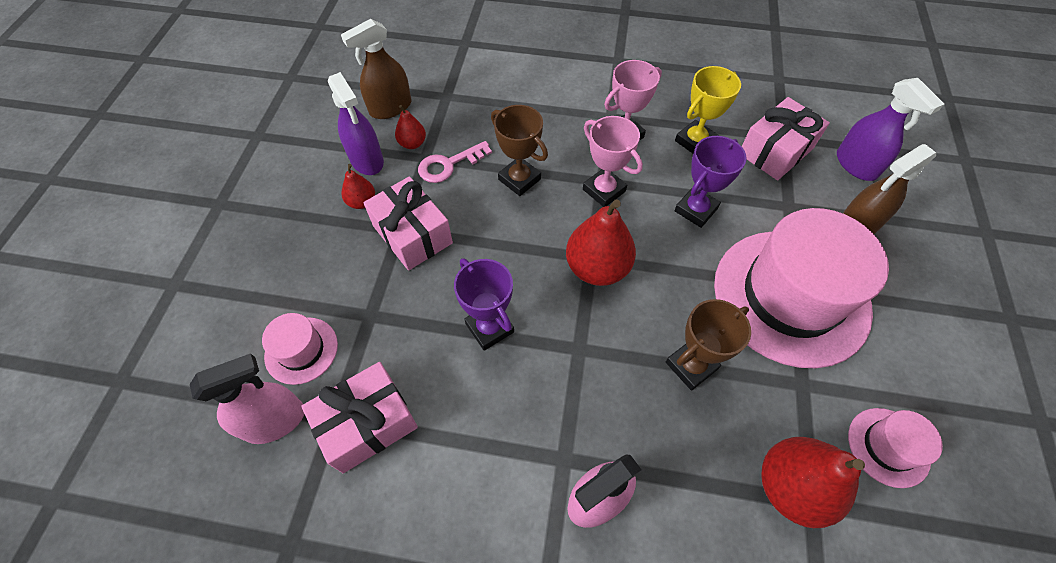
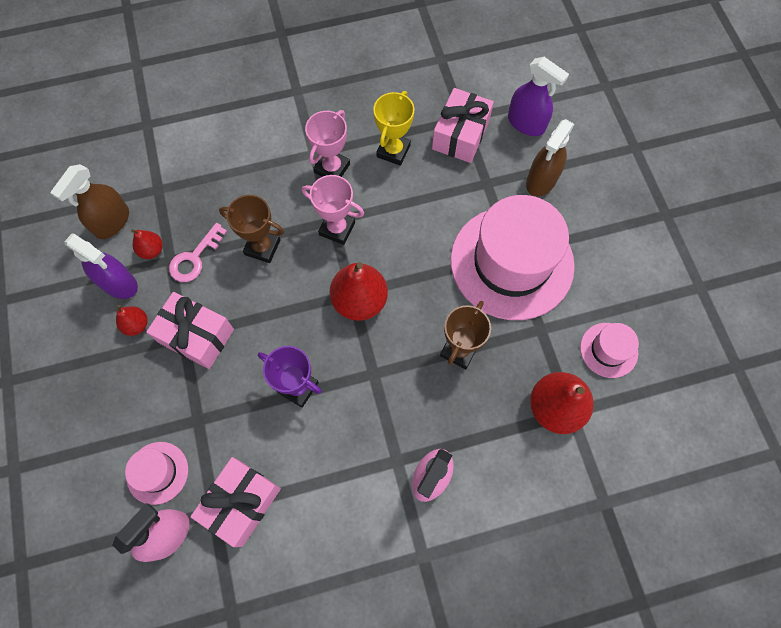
camera: 25 degrees left, 10 degrees up
purple trophy [674,136,747,228] -> none

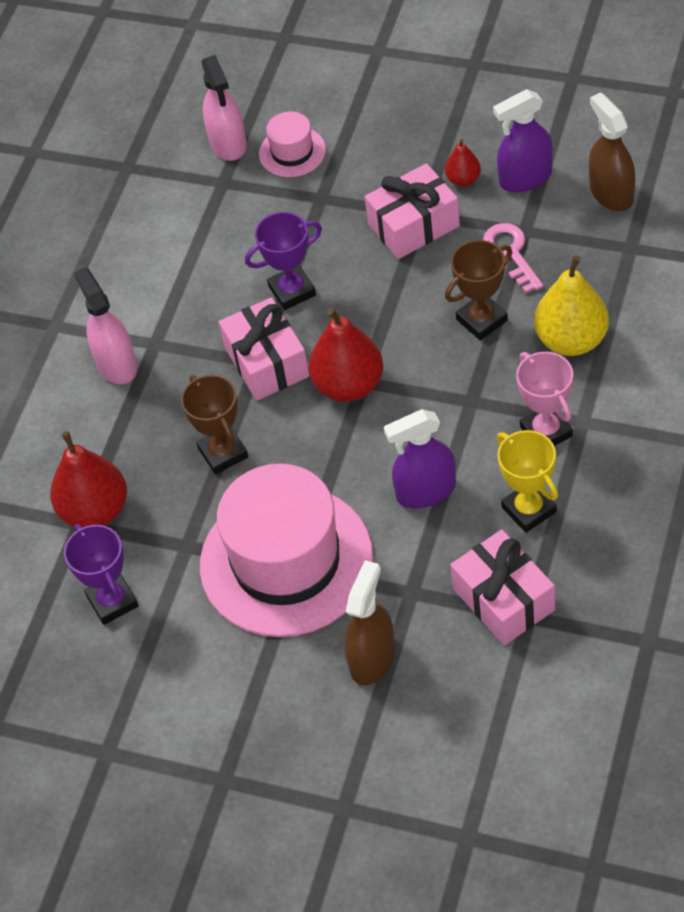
camera: 130 degrees right, 15 degrees down
red pear [131,229,163,259] -> none
pink gift [191,457,281,547] -> pink gift moved to [219,297,310,401]
pink trophy [302,175,364,245] -> none
purple spray bottle [508,57,569,136] -> purple spray bottle moved to [384,409,456,508]
brown spray bottle [526,119,575,196] -> brown spray bottle turned 45 degrees clockwise [344,560,395,686]
pink hat [580,323,639,378] -> purple trophy [64,524,138,625]
none -> yellow pear [534,255,609,356]

